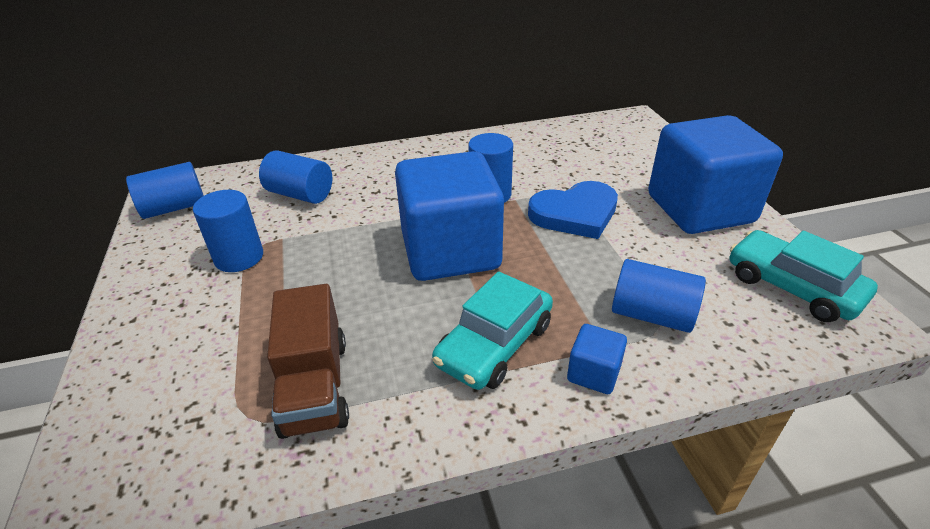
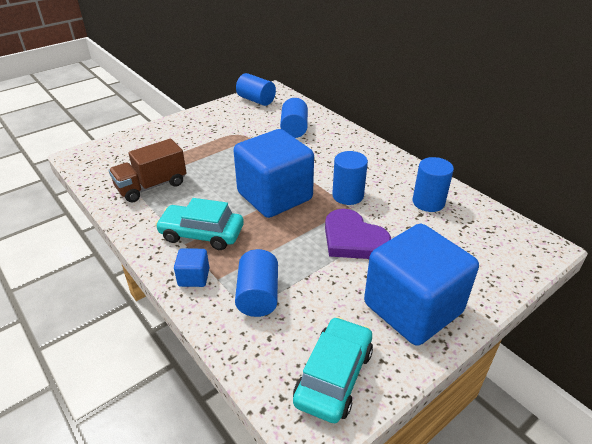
camera: 65 degrees right, 0 degrees up
blue cylinder [193,190,263,272] -> blue cylinder moved to [413,157,454,212]
blue heart [528,181,618,239] -> purple heart [325,209,391,259]

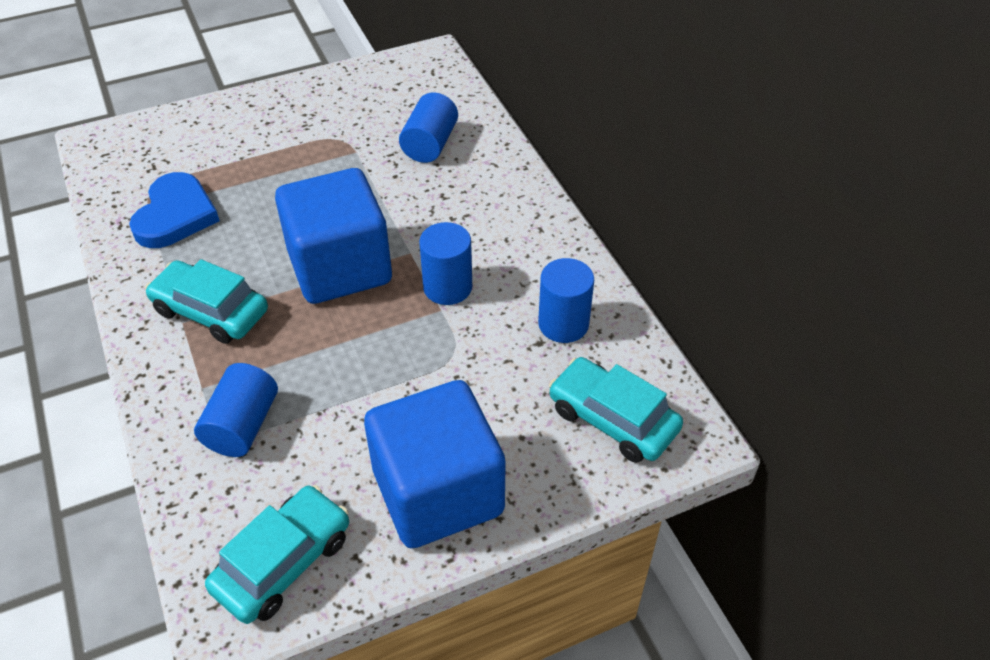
camera: 15 degrees right, 10 degrees up
brown truck [109,139,187,203] -> blue heart [129,172,220,248]
blue cube [174,248,209,287] -> none
blue cylinder [236,73,276,106] -> none
purple heart [325,209,391,259] -> none
none -> turquoise car [549,357,683,463]

